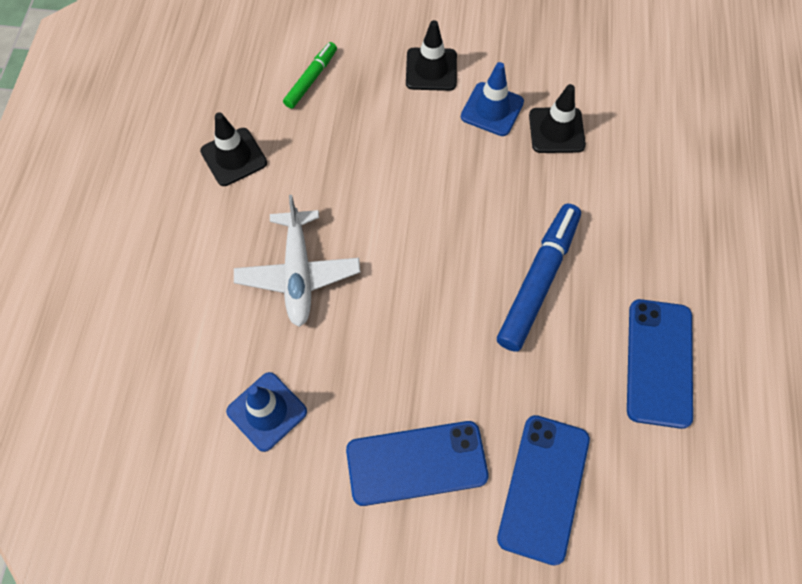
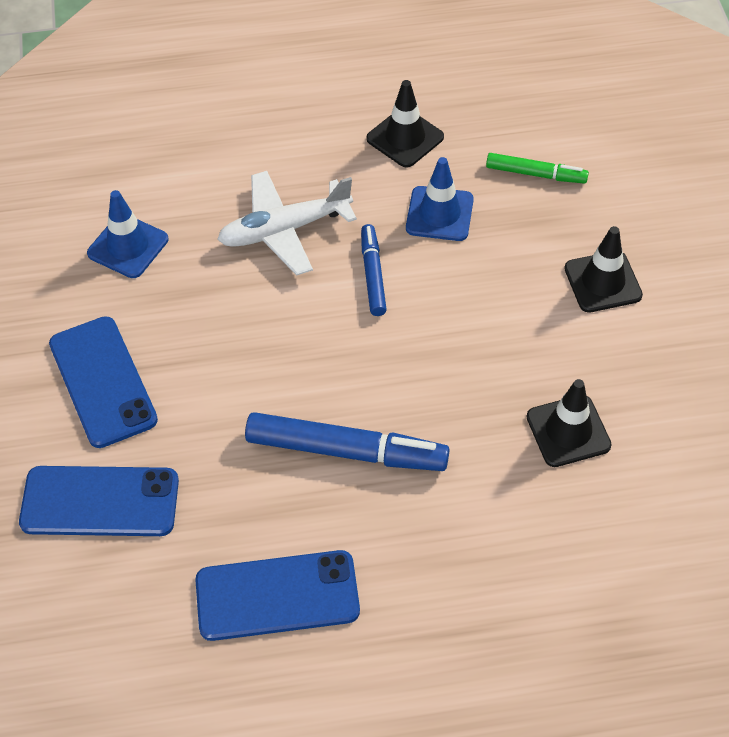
camera: 75 degrees right, 10 degrees down
blue traffic cone [461,62,524,136] -> blue traffic cone moved to [406,157,474,241]
none -> blue marker [361,224,387,316]

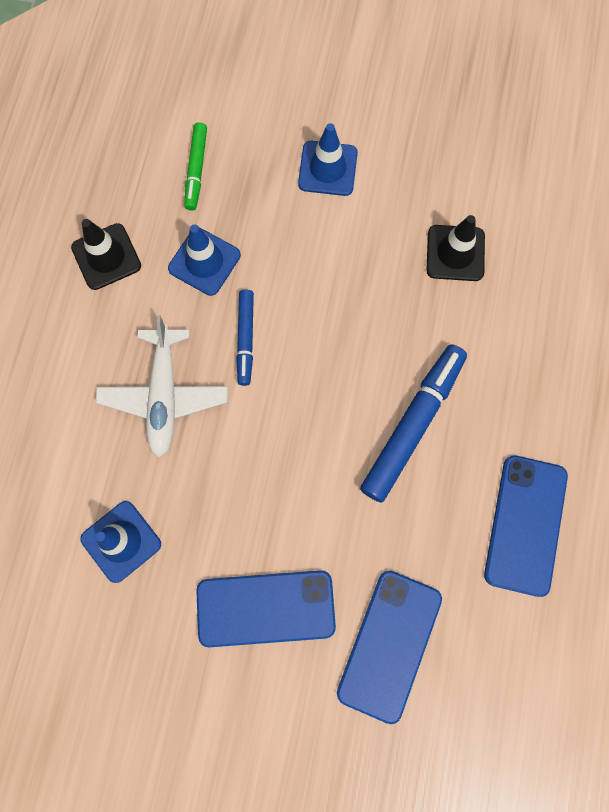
camera: 70 degrees left, 20 degrees up
blue marker [361,224,387,316] -> blue marker turned 105 degrees counterclockwise [236,290,254,386]
green marker [486,153,589,184] -> green marker turned 150 degrees clockwise [184,122,207,211]
black traffic cone [564,226,643,312] -> blue traffic cone [298,123,358,196]

